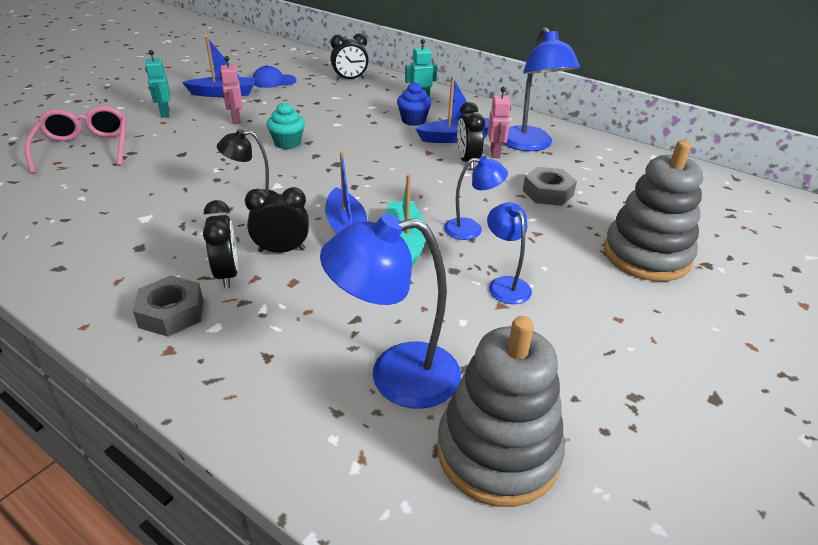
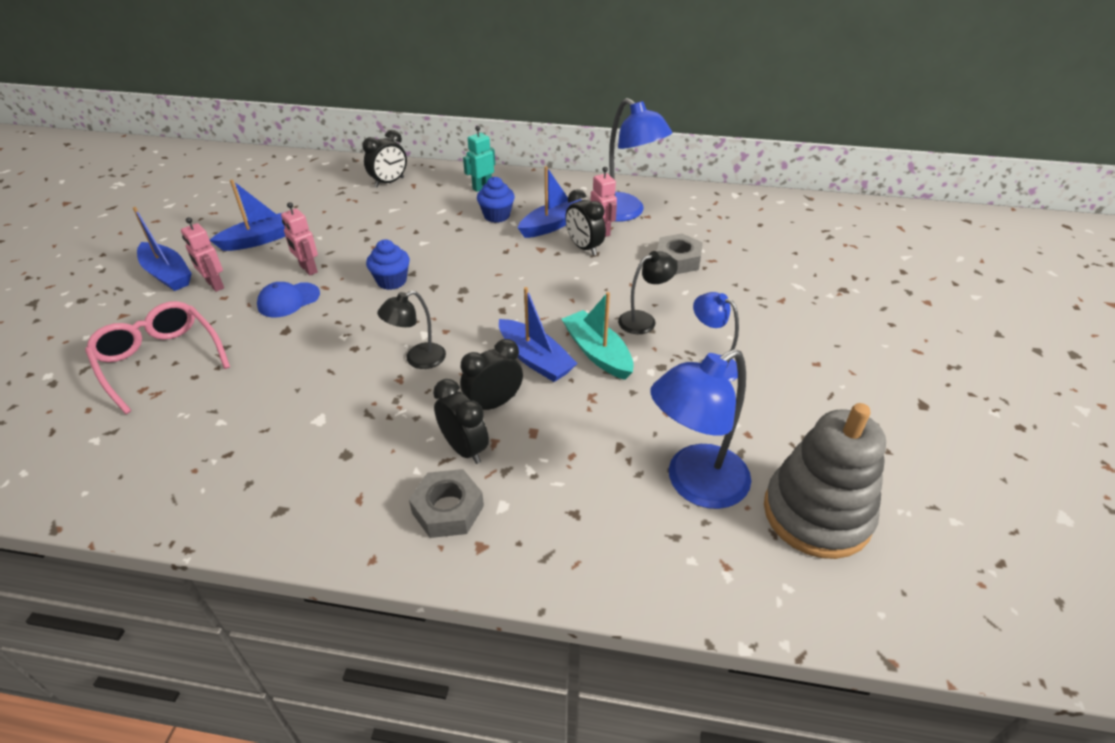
camera: 25 degrees left, 5 degrees up
turquoise robot [145,50,170,118] -> pink robot [181,217,224,292]
blue cap [252,65,297,88] -> blue cap moved to [257,282,320,317]
turquoise cupcake [266,102,305,149] -> blue cupcake [366,239,410,290]
blue lamp [444,156,508,240] -> black lamp [618,251,678,334]
grey stacking toy [604,140,703,281] -> none
none -> blue boat [133,207,192,291]

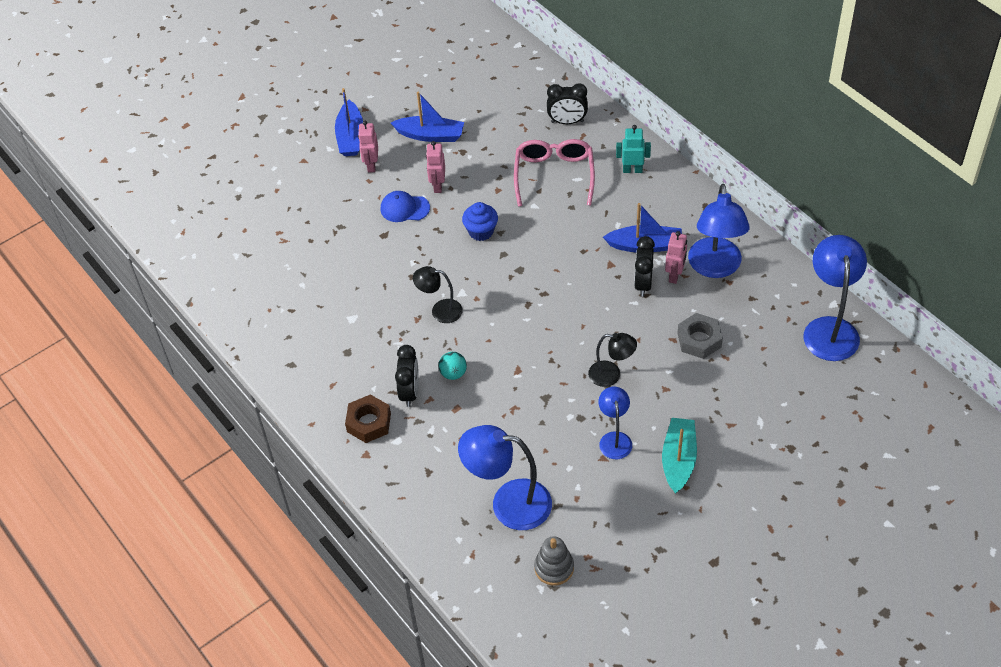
camera: 45 degrees right, 10 degrees up
pink glasses [85,301,230,414] -> pink glasses moved to [514,139,595,207]
grey nut [409,469,484,538] -> brown nut [345,394,391,443]
black clock [460,339,523,410] -> turquoise ball [438,352,467,380]
blue cupcake [477,177,515,223] -> none
blue boat [499,287,578,382] -> none
turquoise boat [562,292,634,380] -> turquoise boat moved to [662,418,697,494]
grey stacking toy [764,403,886,559] -> grey stacking toy [534,536,574,586], size x0.52
none -> blue lamp [803,235,867,361]

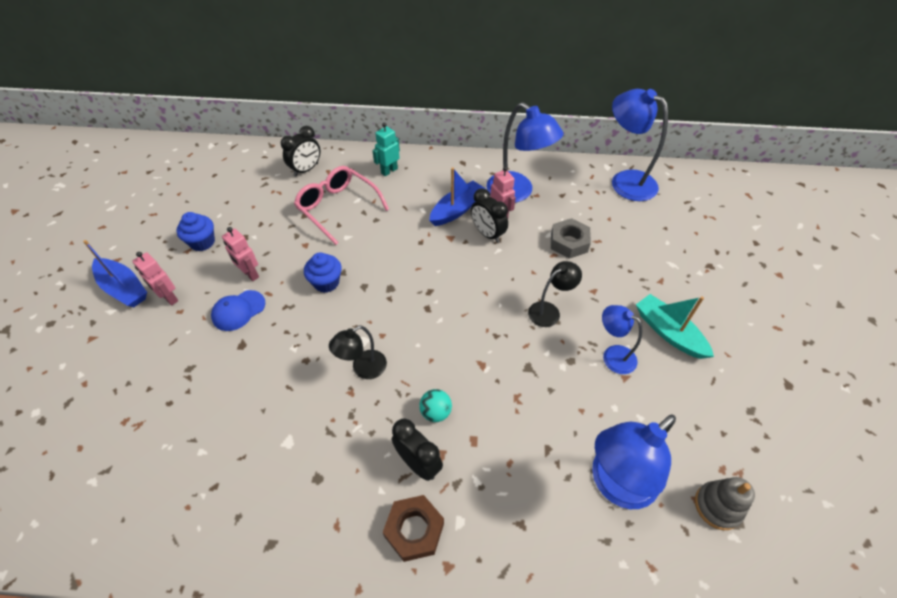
camera: 50 degrees left, 0 degrees up
blue boat [391,91,464,142] -> blue cupcake [176,212,215,251]

